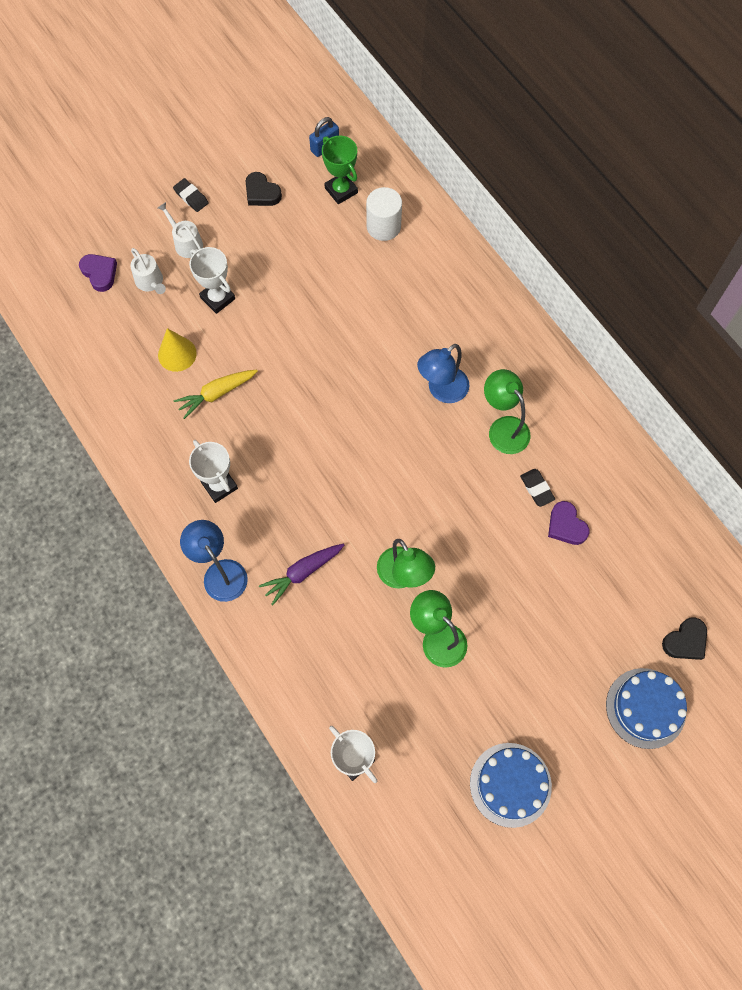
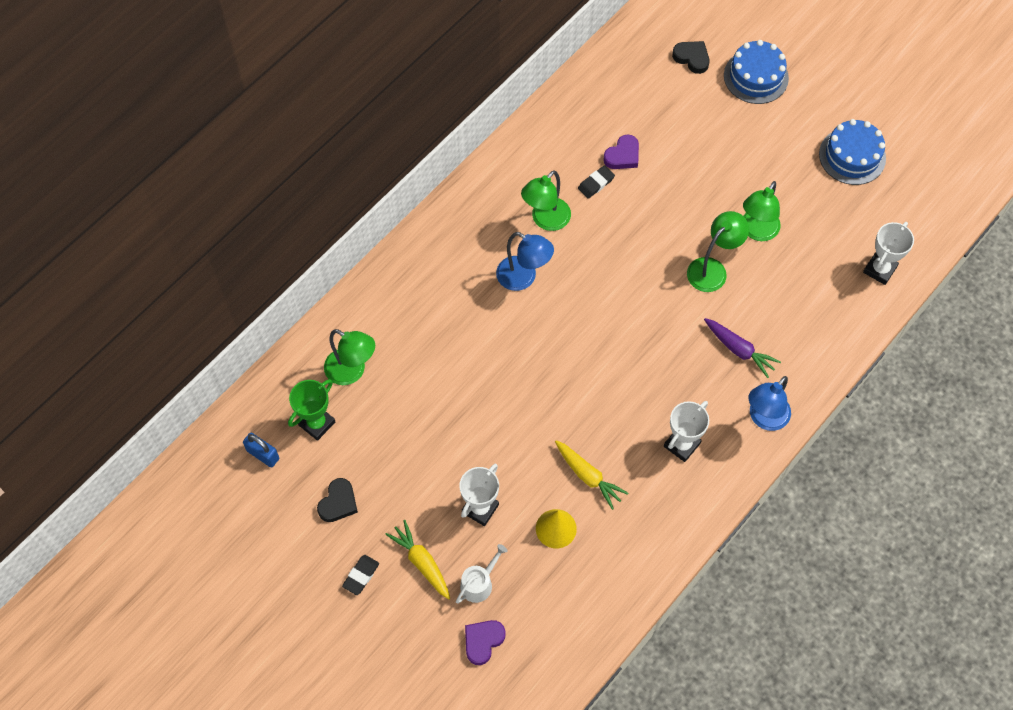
camera: 105 degrees left, 5 degrees down
white watering can [158,202,203,258] -> yellow carrot [385,520,450,599]
white cylinder [366,187,402,241] -> green lamp [324,329,375,385]

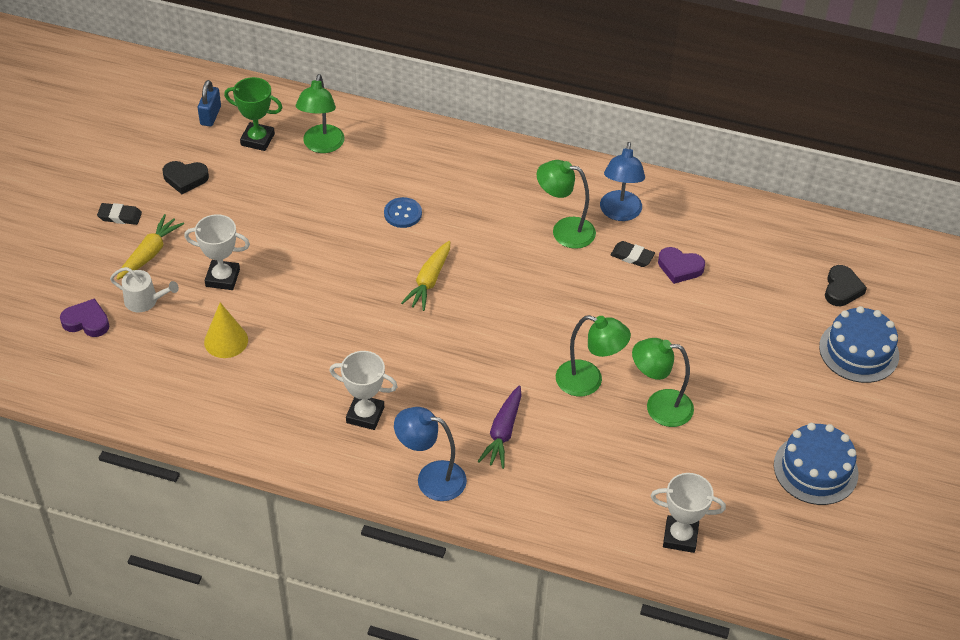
camera: 65 degrees right, 15 degrees down
blue lamp [496,232,554,291] -> blue lamp moved to [600,142,645,221]
yellow carrot [555,440,629,510] -> yellow carrot moved to [401,241,450,311]
none -> blue button [384,197,422,228]

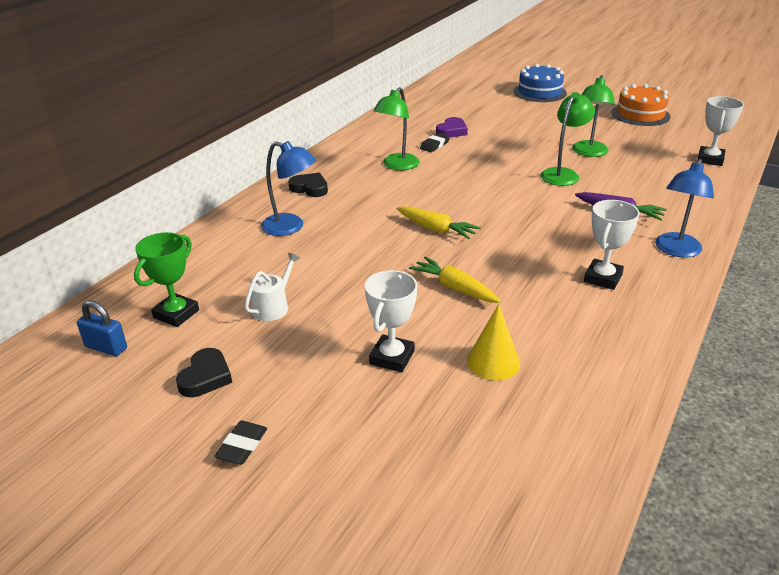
camera: 75 degrees left, 15 degrees down
purple heart [60,298,109,337] -> none
white watering can [110,267,179,312] -> white watering can moved to [244,253,300,321]
yellow carrot [116,214,184,280] -> yellow carrot moved to [409,256,501,303]
green lamp [296,74,345,153] -> none
blue button [384,197,422,228] -> none
blue lamp [600,142,645,221] -> blue lamp moved to [261,141,316,236]
blue cake [774,423,859,505] -> orange cake [612,84,670,126]
black heart [825,265,867,306] -> black heart moved to [288,173,328,197]

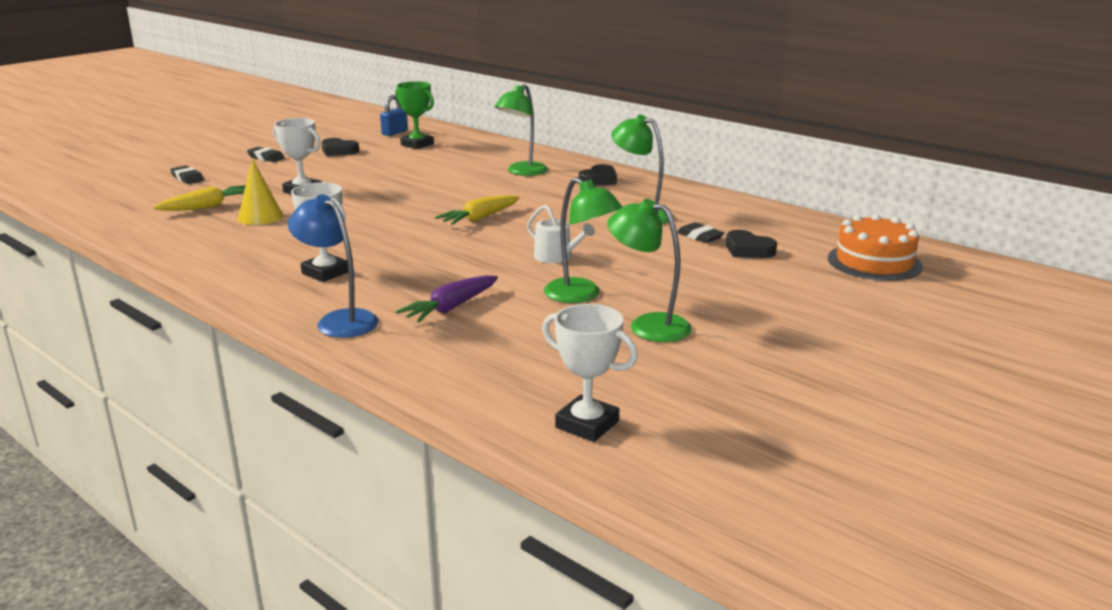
camera: 100 degrees right, 10 degrees down
white watering can [244,253,300,321] -> white watering can moved to [527,205,595,263]
blue lamp [261,141,316,236] -> green lamp [495,84,548,176]
yellow carrot [409,256,501,303] -> yellow carrot moved to [153,185,246,211]
purple heart [436,117,468,137] -> black heart [726,230,777,258]
blue cake [514,64,567,102] -> none
orange cake [612,84,670,126] -> orange cake moved to [828,214,923,281]
none -> black eraser [170,165,204,184]

